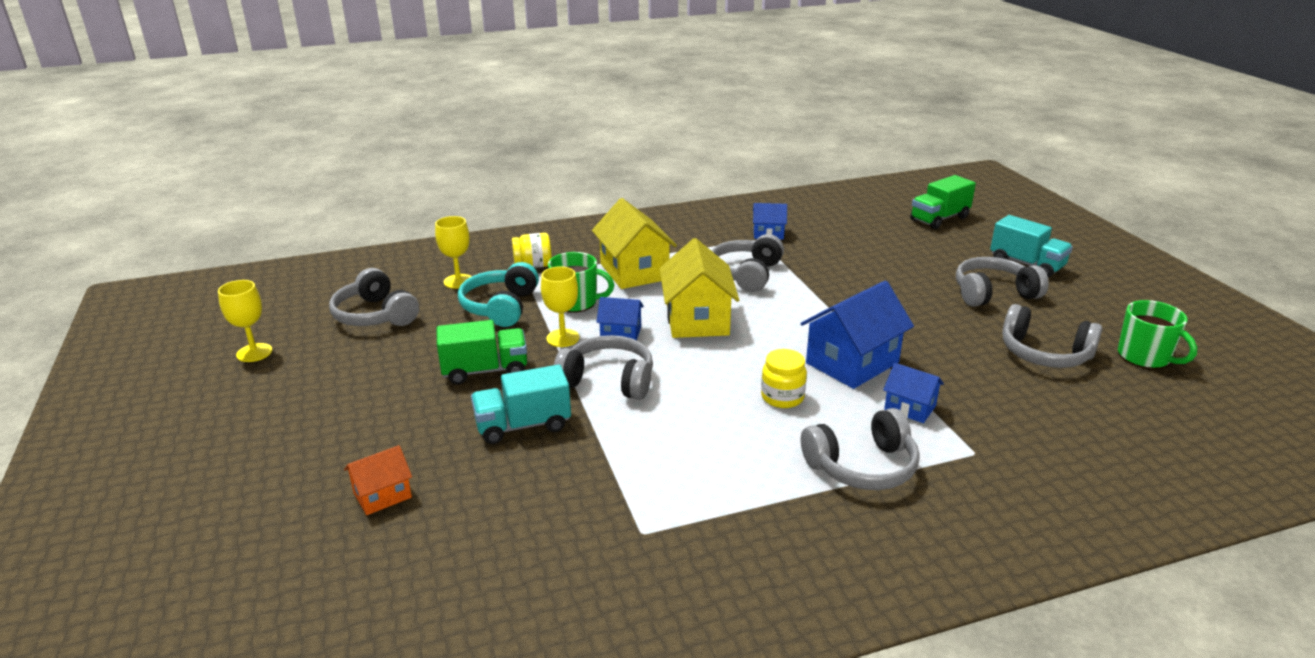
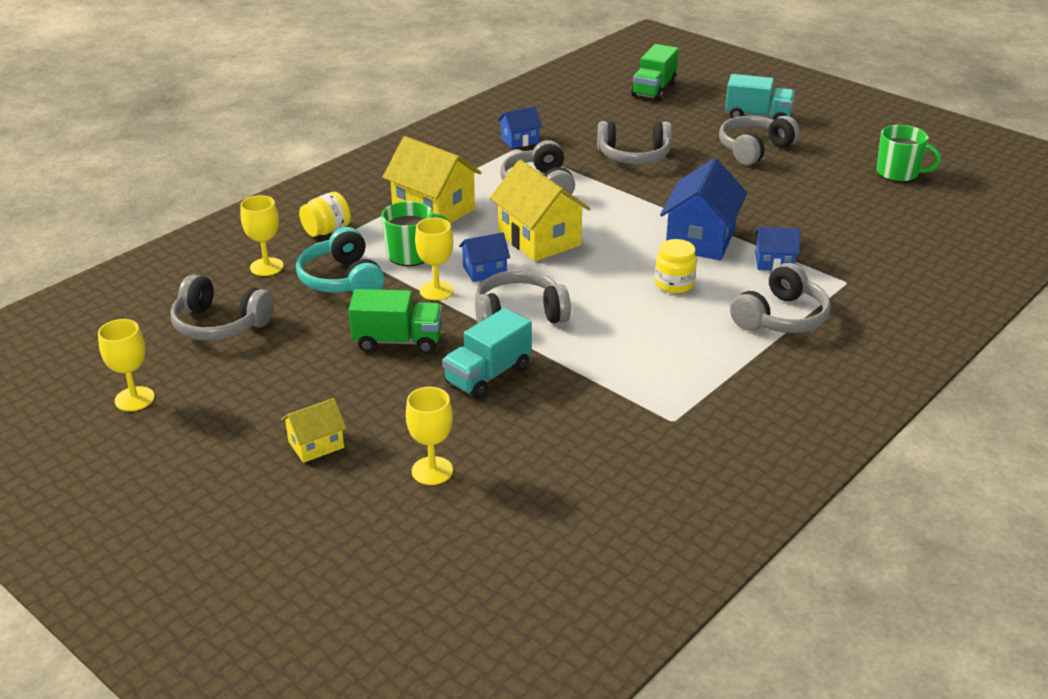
camera: 30 degrees left, 5 degrees up
orange house [344,445,412,515] -> yellow goblet [406,387,453,485]
green truck [437,320,527,385] -> green truck turned 45 degrees clockwise [348,289,442,354]
grey headphones [1002,304,1102,368] -> grey headphones moved to [597,121,672,164]
none -> yellow house [281,398,346,463]

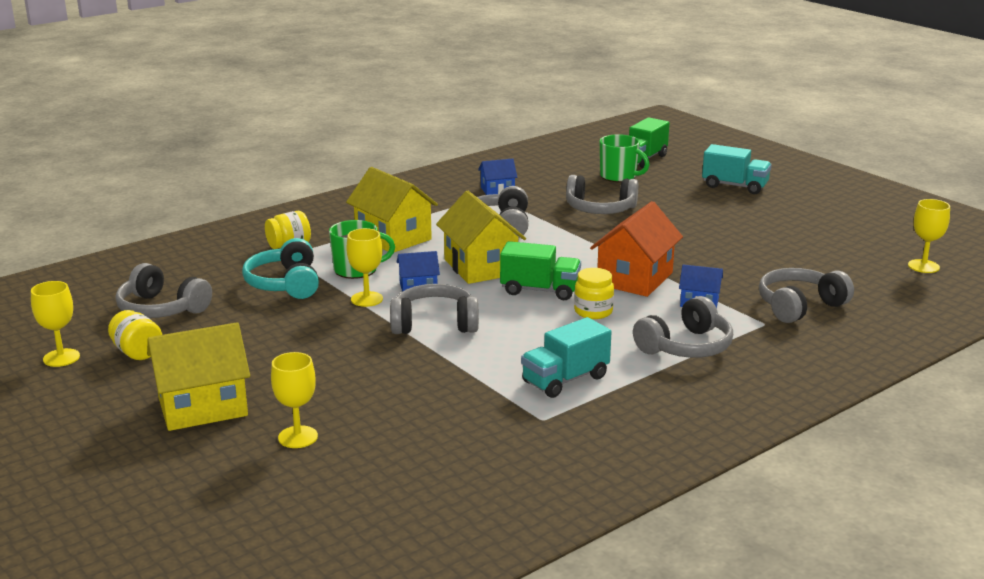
camera: 10 degrees right, 10 degrees down
yellow goblet [240,195,284,276] -> yellow goblet moved to [908,199,950,273]
yellow house [281,398,346,463] -> yellow house [147,322,250,431], size x1.88
green truck [348,289,442,354] -> green truck moved to [500,241,581,300]
turquoise truck [442,308,532,399] -> turquoise truck moved to [521,317,612,398]
blue house [660,158,747,260] -> orange house [590,201,683,297]
grey headphones [719,116,800,165] -> grey headphones moved to [759,268,854,323]
green mug [877,125,941,182] -> green mug moved to [600,134,650,182]
none -> yellow jar [108,310,162,360]

